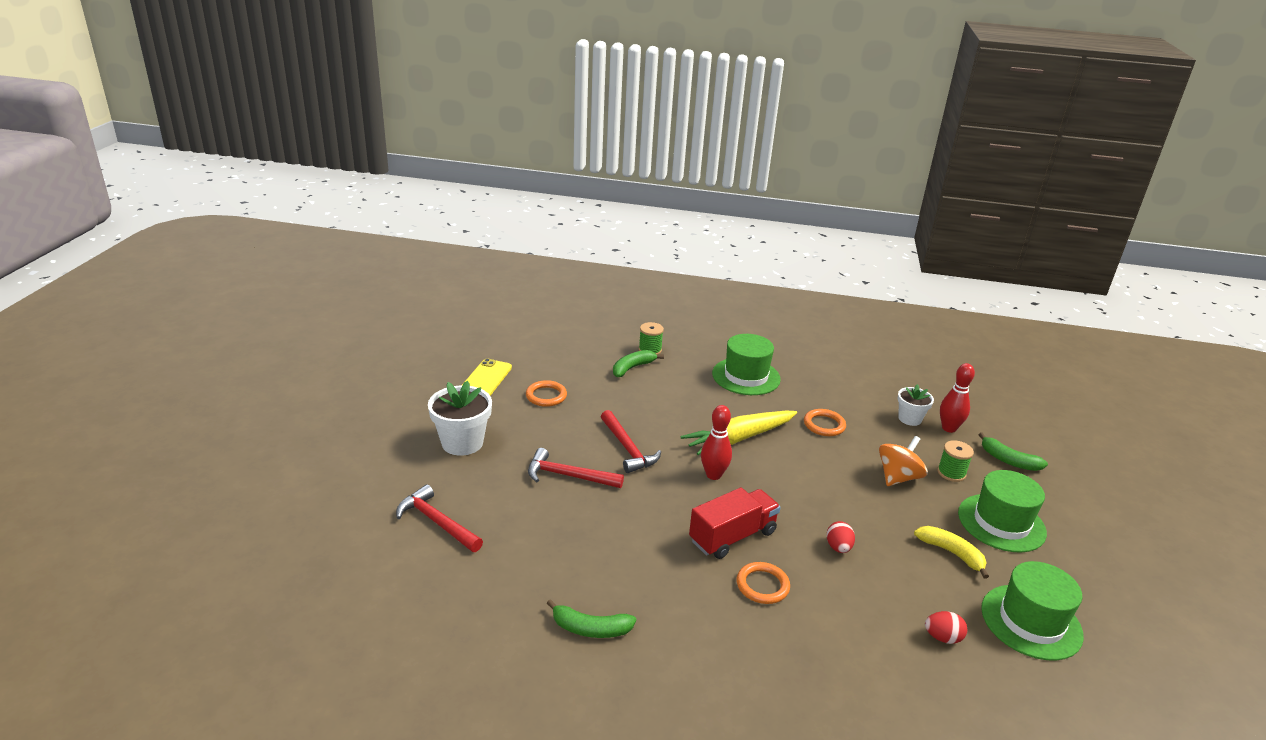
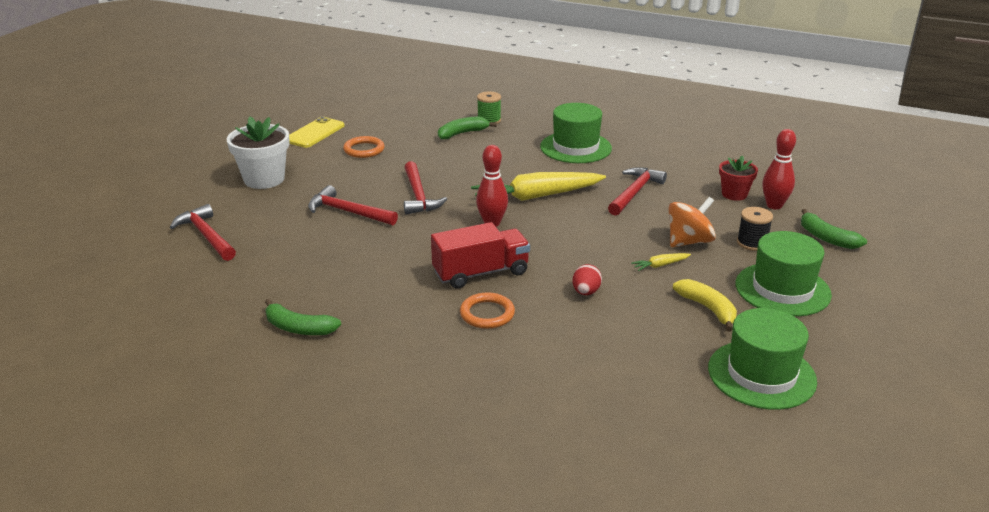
camera: 15 degrees right, 0 degrees up
orange ring [804,409,846,436] -> red hammer [608,167,667,216]
white flower pot [898,384,934,426] -> red flower pot [719,155,758,201]
red egg [925,611,967,644] -> none
green spool [937,440,974,482] -> black spool [737,207,773,251]
none -> yellow carrot [631,253,691,271]

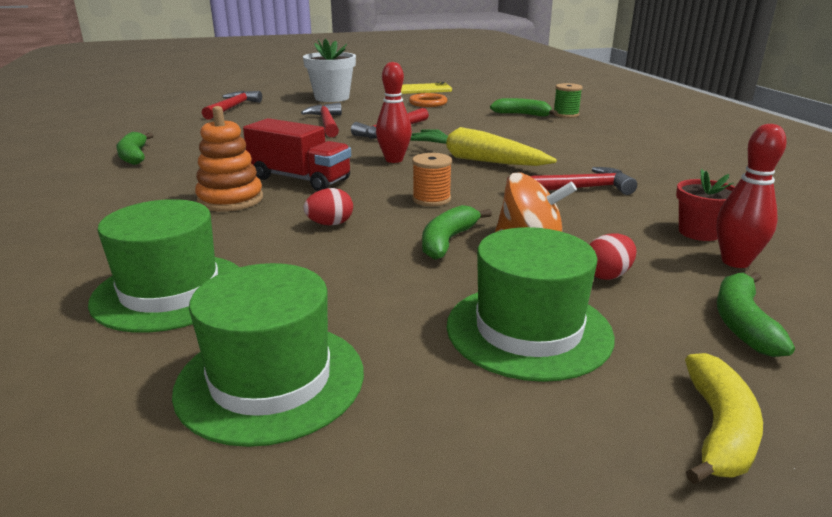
camera: 50 degrees right, 5 degrees down
orange ring [460,292,515,329] -> orange stacking toy [195,106,263,212]
green hat [540,103,612,163] -> green hat moved to [88,199,239,333]
yellow carrot [631,253,691,271] -> green banana [422,205,492,260]
yellow banana [673,279,737,332] -> yellow banana moved to [685,353,763,485]
black spool [737,207,773,251] -> red egg [589,233,637,280]
none -> orange spool [412,153,452,206]

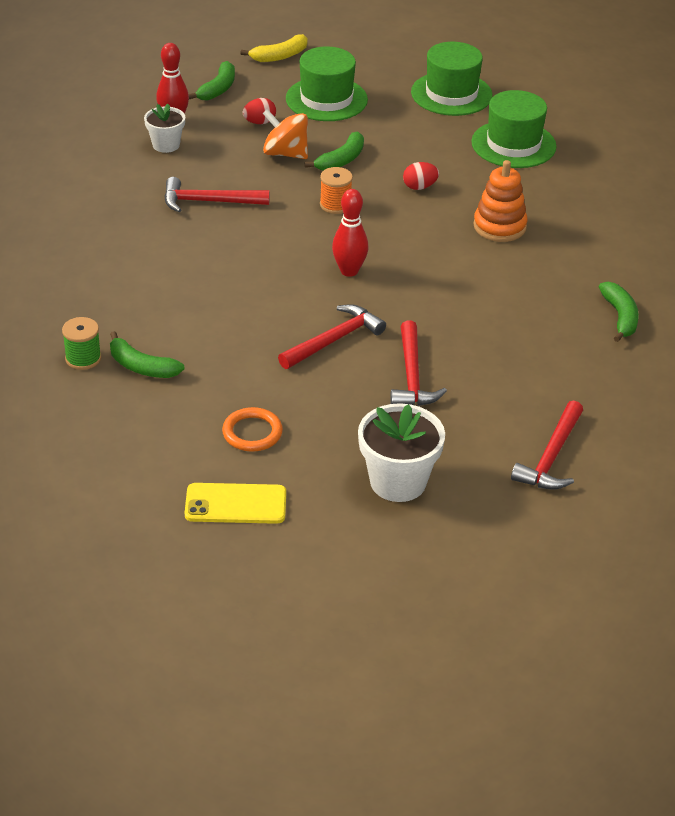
camera: 170 degrees left, 15 degrees up
red truck [243,118,351,191] -> none
yellow carrot [410,127,557,166] -> none
red flower pot [676,169,735,241] -> white flower pot [144,104,185,153]
yellow banana [685,353,763,485] -> yellow banana turned 150 degrees counterclockwise [240,34,308,62]

